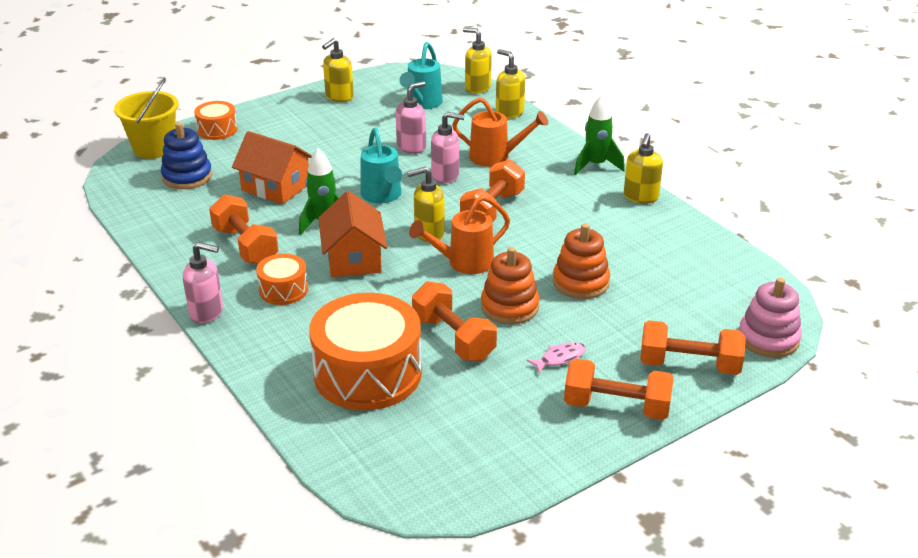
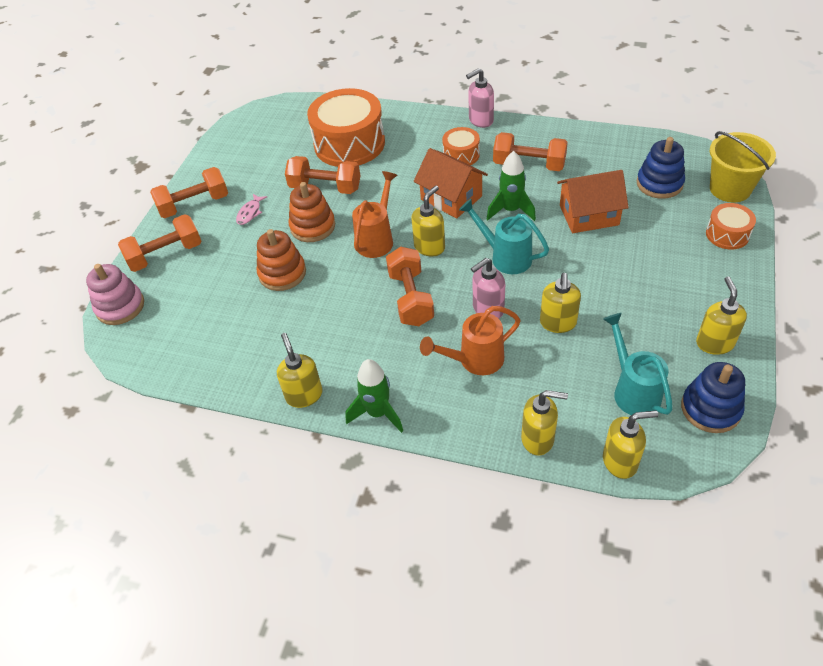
camera: 145 degrees right, 15 degrees up
pink soap dispenser [396,81,426,154] -> yellow soap dispenser [540,273,581,333]
none -> blue stacking toy [681,362,745,433]

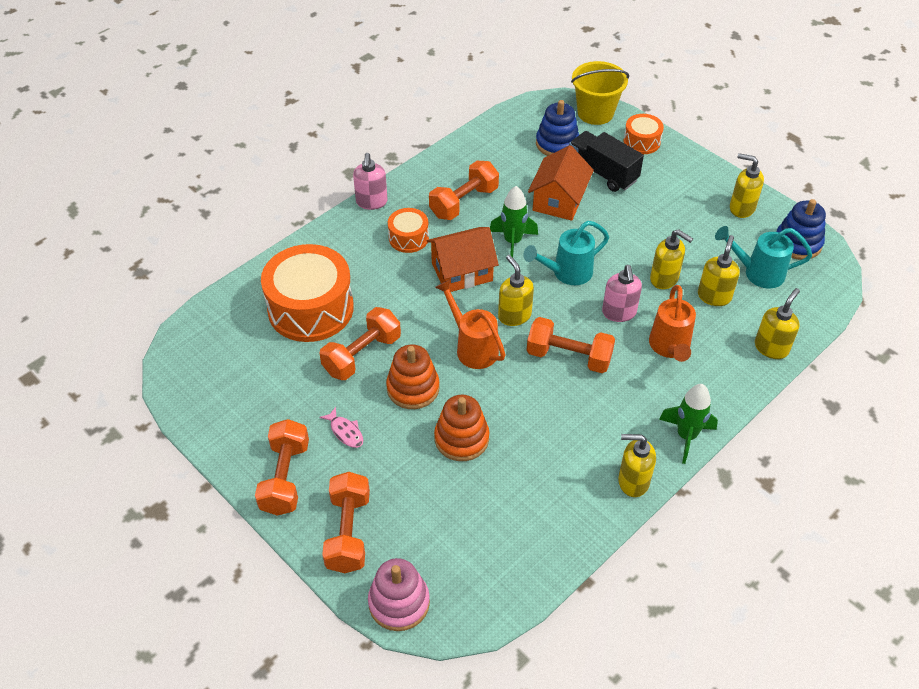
camera: 65 degrees left, 0 degrees up
yellow soap dispenser [603,411,658,479] -> yellow soap dispenser moved to [698,235,740,306]
none -> black truck [569,131,644,192]

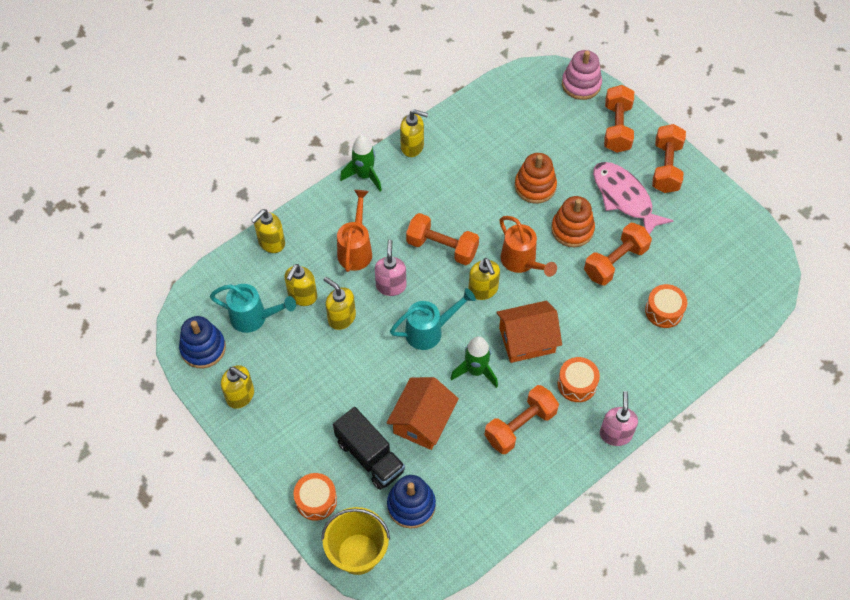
camera: 175 degrees left, 10 degrees up
orange drum [261,244,354,342] -> orange drum [645,284,687,328], size x0.50
pink fish [319,407,363,448] -> pink fish [593,162,674,235], size x2.25

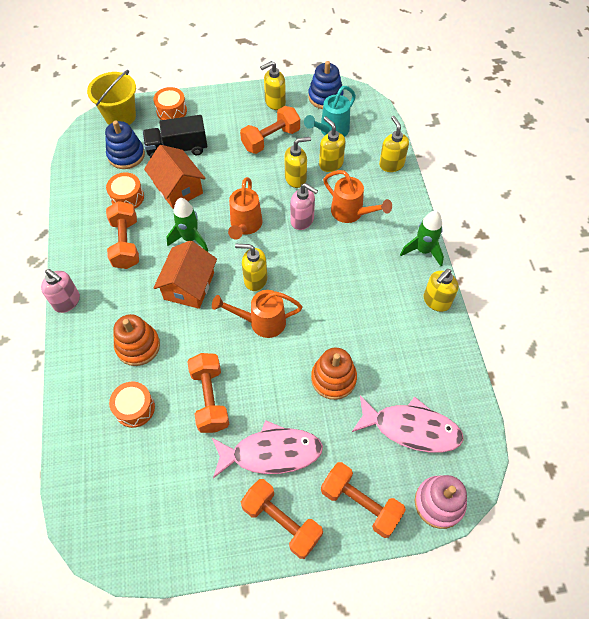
camera: 120 degrees right, 0 degrees up
turquoise watering can [390,288,476,350] -> orange watering can [228,177,263,240]
orange dumbbell [406,213,479,265] -> orange dumbbell moved to [240,106,300,154]
orange stacking toy [551,196,595,247] -> orange stacking toy moved to [113,314,160,366]
orange drum [558,357,600,402] -> orange drum moved to [106,172,144,209]
none -> pink fish [352,395,464,453]

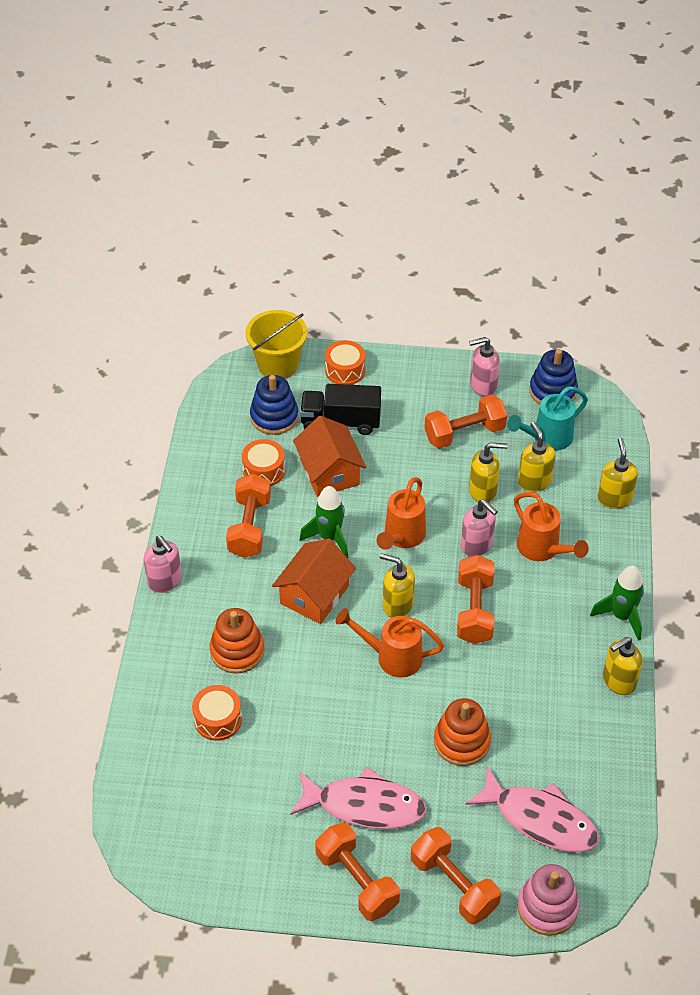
camera: 15 degrees right, 10 degrees down
orange dumbbell [187,353,229,433] -> orange dumbbell moved to [457,555,494,644]
yellow soap dispenser [260,61,286,110] -> pink soap dispenser [469,337,500,397]

